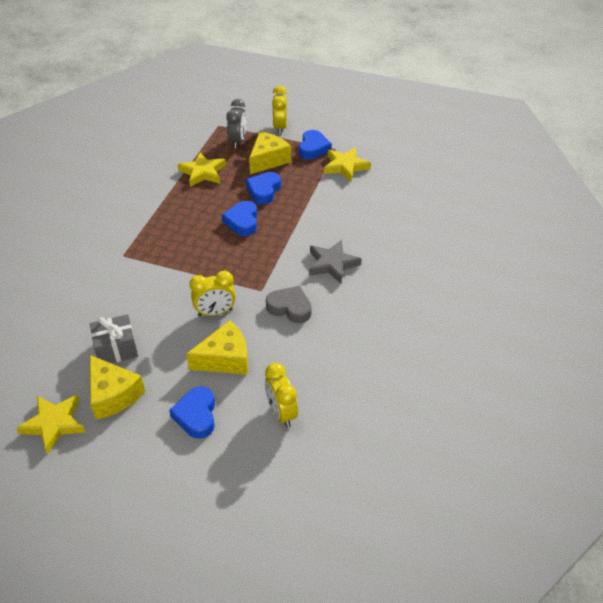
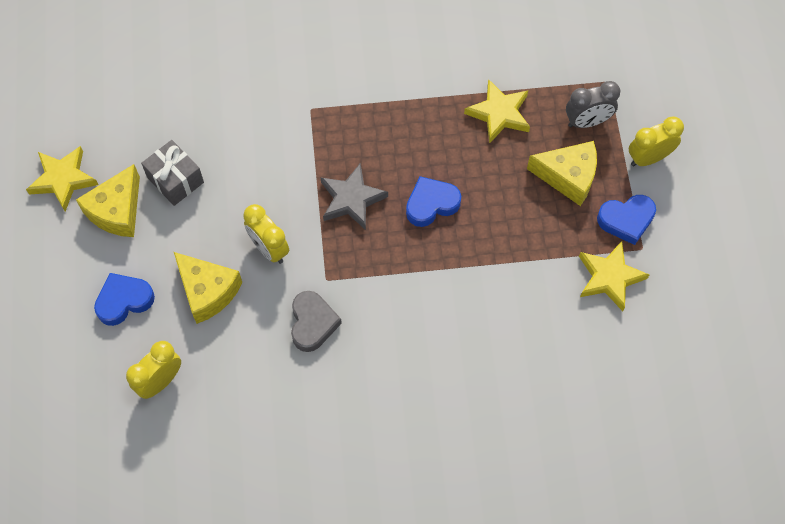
camera: 65 degrees right, 20 degrees up
blue heart [246,172,281,204] -> none
grey star [309,240,362,283] -> grey star moved to [320,163,388,230]

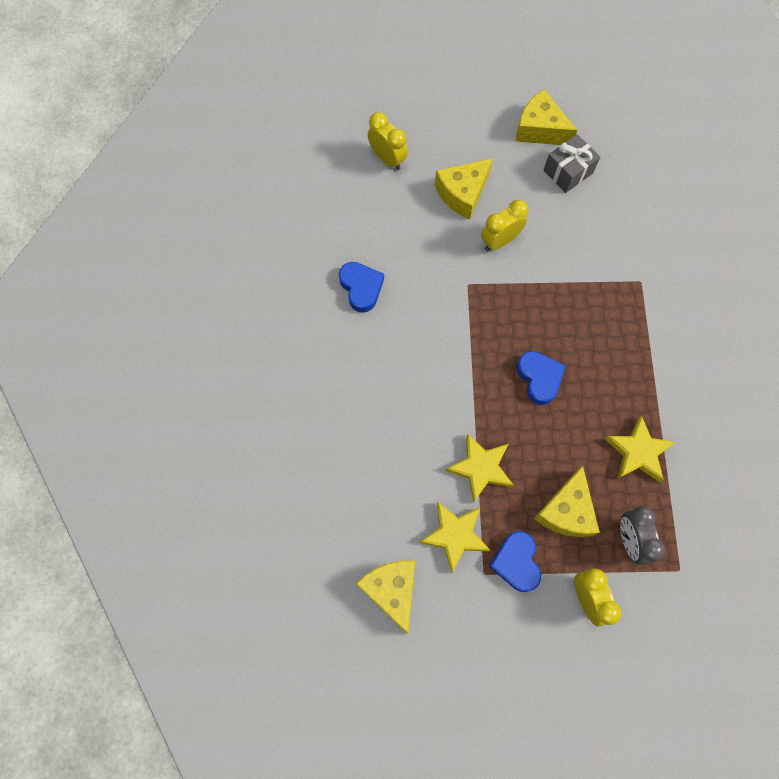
camera: 95 degrees right, 5 degrees up
yellow star [26,146,98,212] -> yellow star moved to [445,434,514,503]
blue heart [94,273,155,326] -> blue heart moved to [339,262,384,313]
grey heart [291,291,342,352] -> none
grey star [320,163,388,230] -> none
none -> yellow cheese [356,561,415,634]

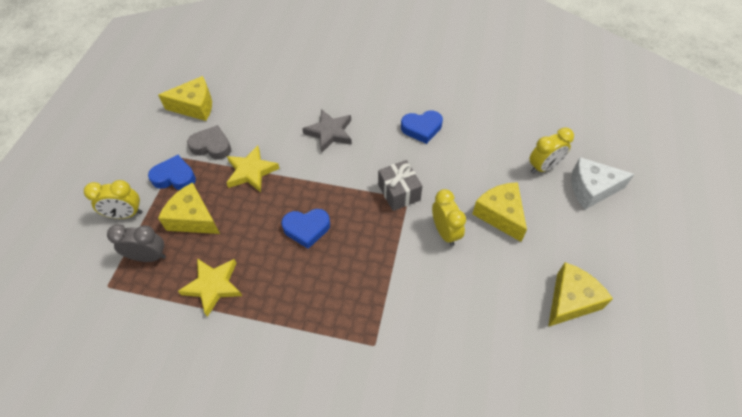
camera: 105 degrees right, 15 degrees down
yellow star [419,502,490,573] -> grey heart [187,125,231,160]
grey gift [544,134,600,193] -> grey gift moved to [378,160,422,211]
none -> grey star [302,109,352,153]
none -> white cheese [571,157,634,210]

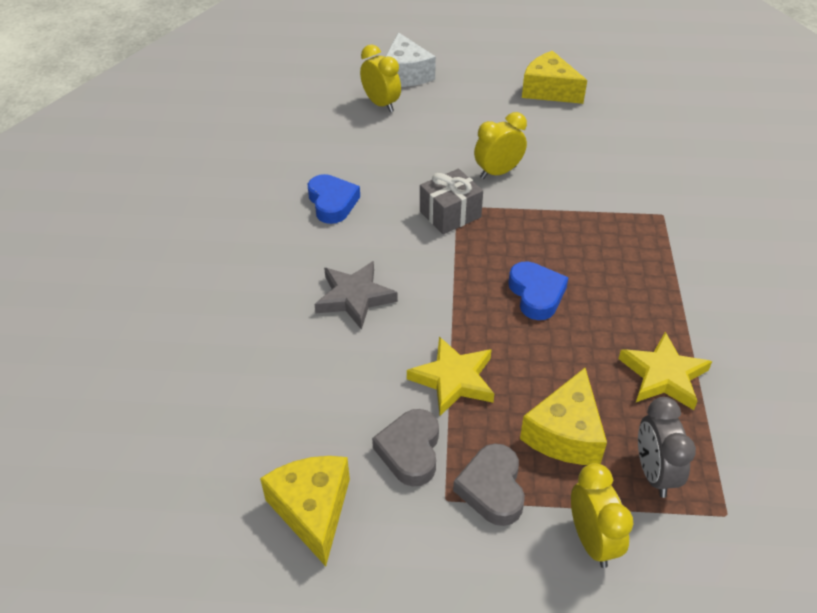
camera: 100 degrees left, 10 degrees down
blue heart [148,155,196,190] -> grey heart [453,443,525,526]
yellow cheese [473,182,527,242] -> none

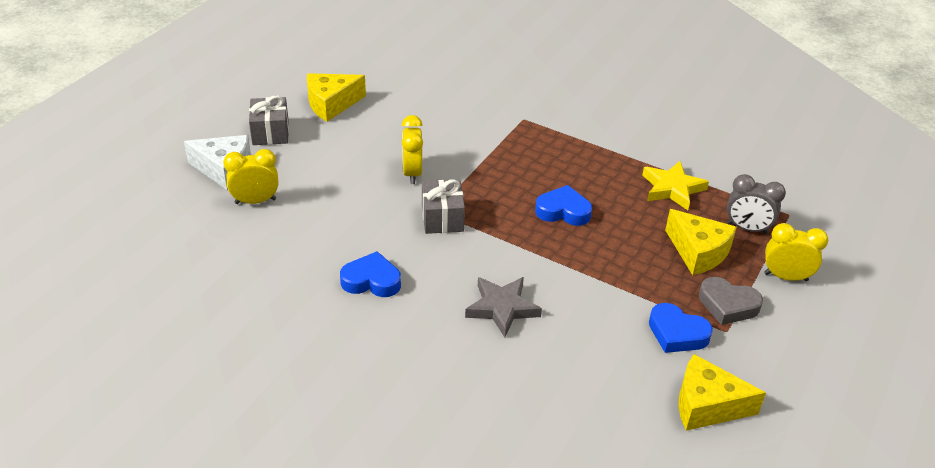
camera: 65 degrees left, 5 degrees down
grey heart [372,409,439,487] -> blue heart [649,303,713,353]
yellow star [407,336,494,416] -> none
none -> grey gift [249,96,289,145]

